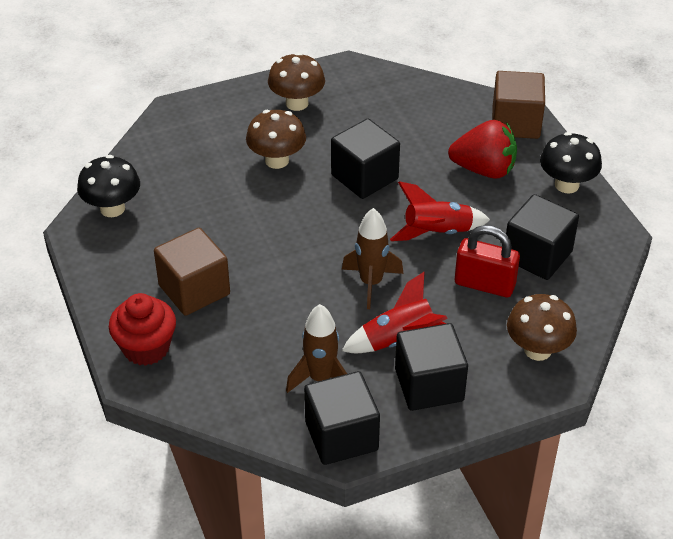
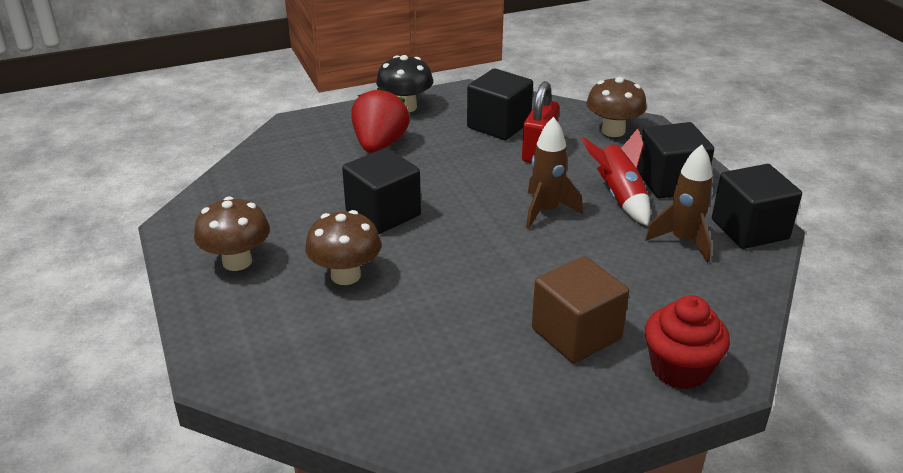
camera: 90 degrees left, 10 degrees down
black mushroom [77,155,140,217] -> none
red rocket [390,181,490,241] -> none
brown cube [492,71,545,139] -> none

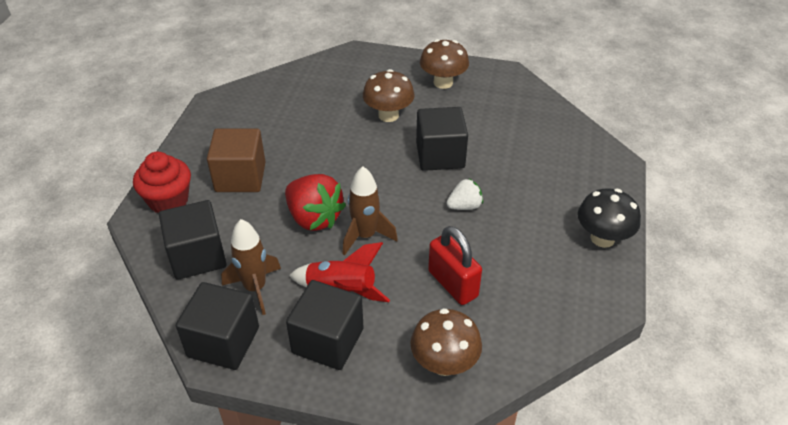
camera: 125 degrees right, 10 degrees up
red strawberry [351,87,410,153] -> red strawberry moved to [285,174,346,231]
black cube [467,68,533,140] -> black cube moved to [159,200,227,280]
none -> white strawberry [446,178,483,210]

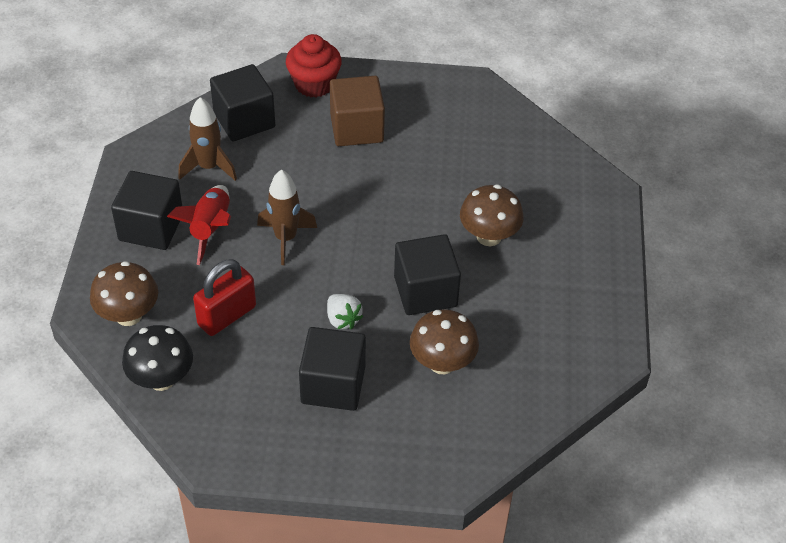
camera: 80 degrees right, 5 degrees up
black cube [176,282,259,370] -> black cube moved to [299,327,366,411]
red strawberry [285,174,346,231] -> none
brown mushroom [420,39,469,89] -> brown mushroom moved to [410,309,479,374]
black mushroom [578,188,641,248] -> black mushroom moved to [122,325,193,391]

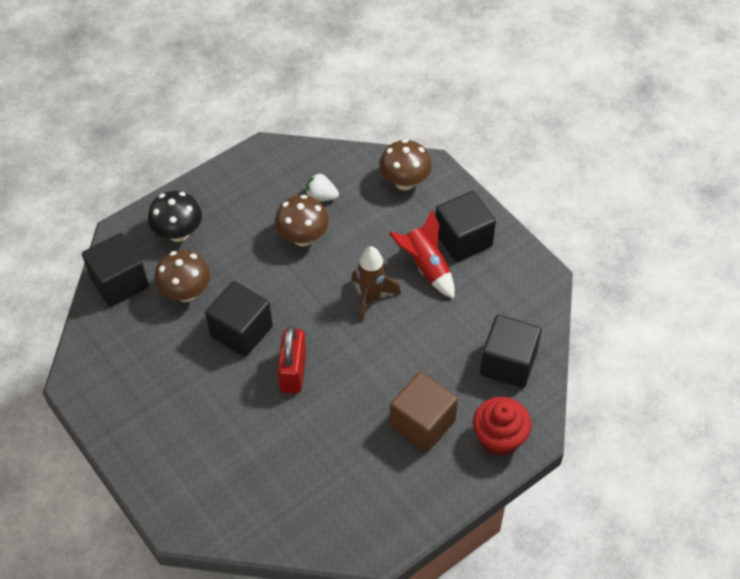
camera: 140 degrees right, 5 degrees up
black mushroom [122,325,193,391] -> black mushroom moved to [148,191,202,242]
brown rocket [178,97,237,181] -> none
red padlock [193,259,256,336] -> red padlock moved to [277,326,306,393]
black cube [299,327,366,411] -> black cube moved to [82,233,149,307]
white strawberry [327,294,363,329] -> white strawberry moved to [306,173,339,202]
brown mushroom [460,184,524,246] -> brown mushroom moved to [275,195,329,246]

